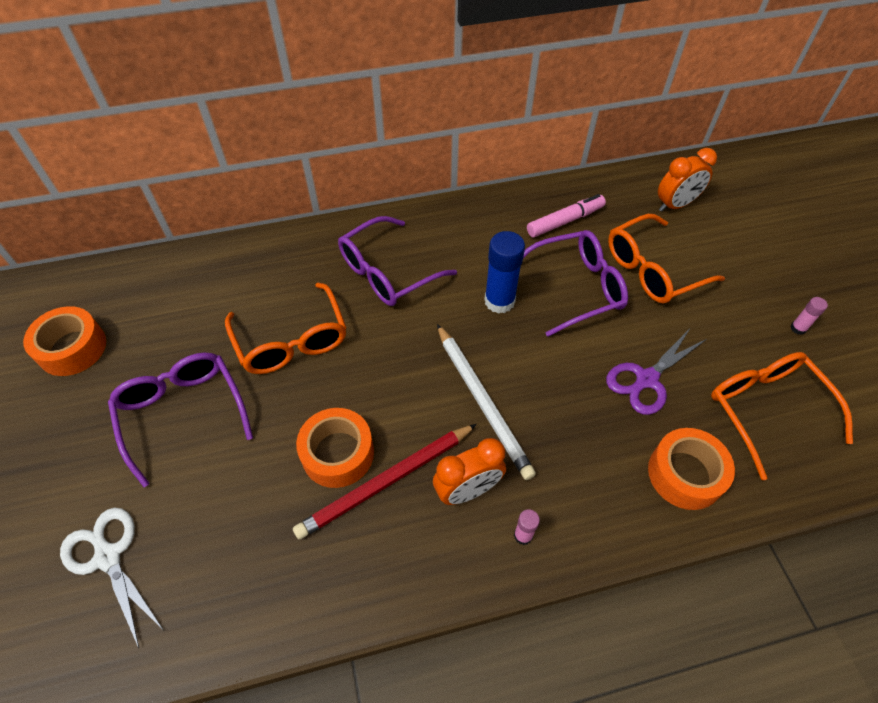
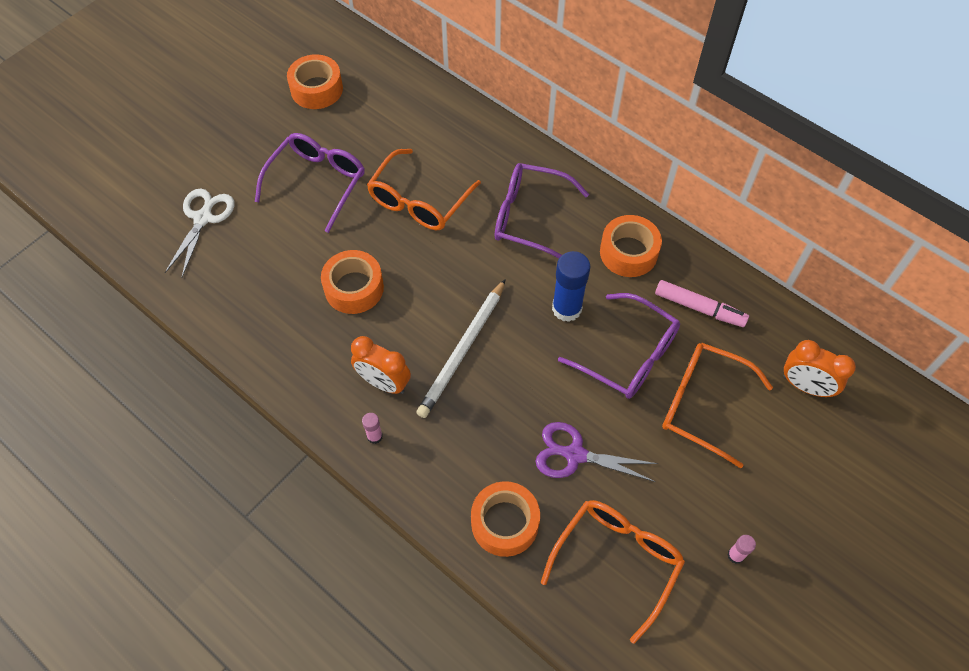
camera: 55 degrees right, 5 degrees up
red pencil [293,424,477,540] -> none
none -> orange tape [600,215,662,277]

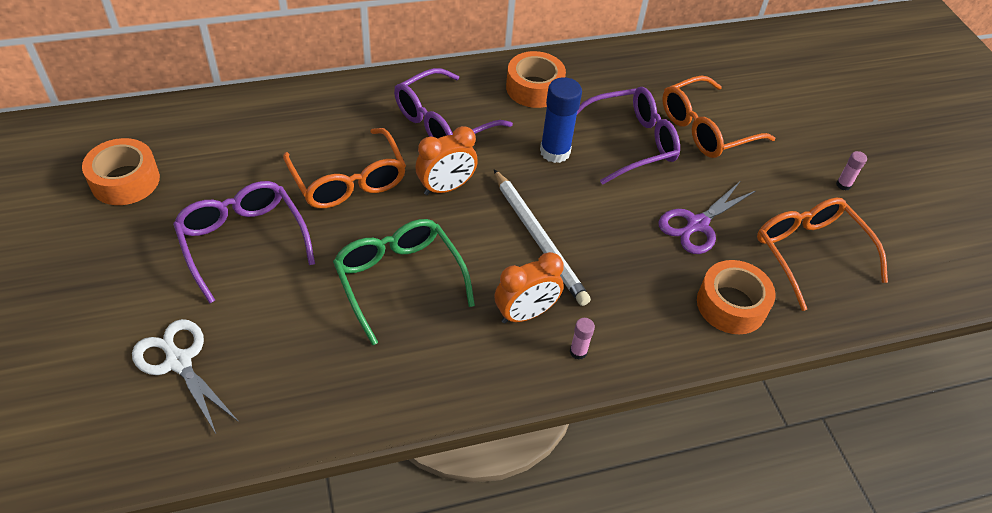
camera: 60 degrees left, 10 degrees down
orange tape [321,250,384,314] -> green glasses [333,219,475,345]
pink marker [655,280,749,327] -> none
orange clock [784,340,856,397] -> orange clock moved to [415,126,478,195]

